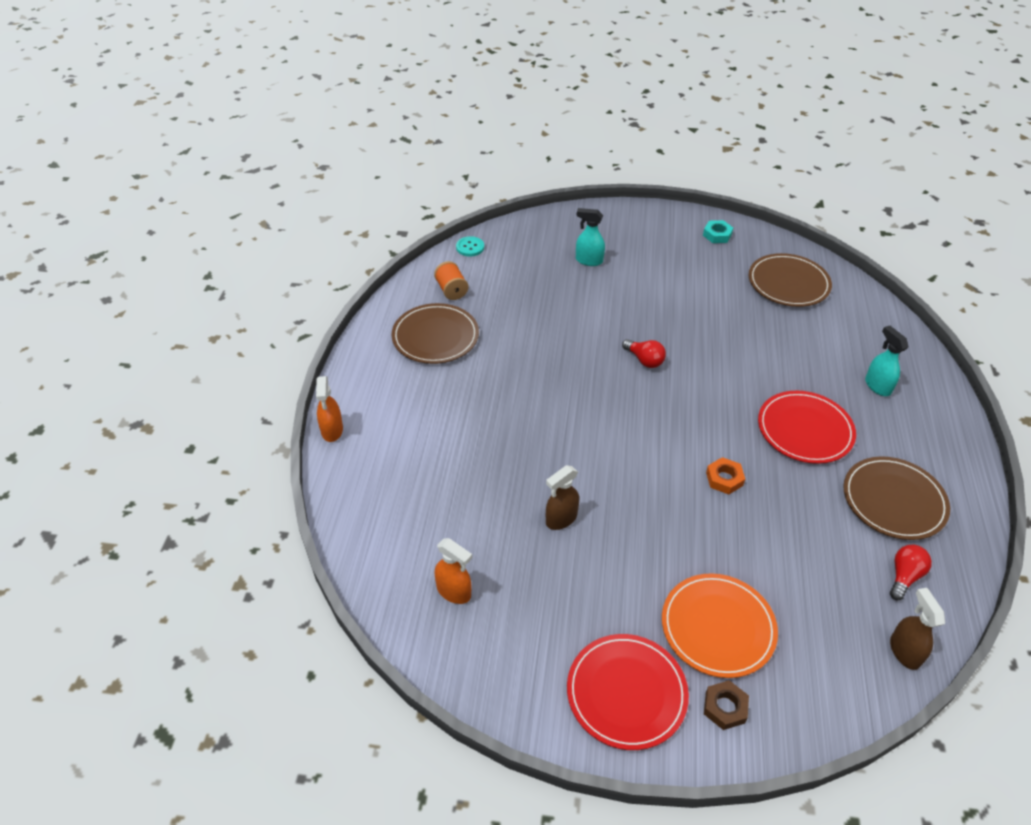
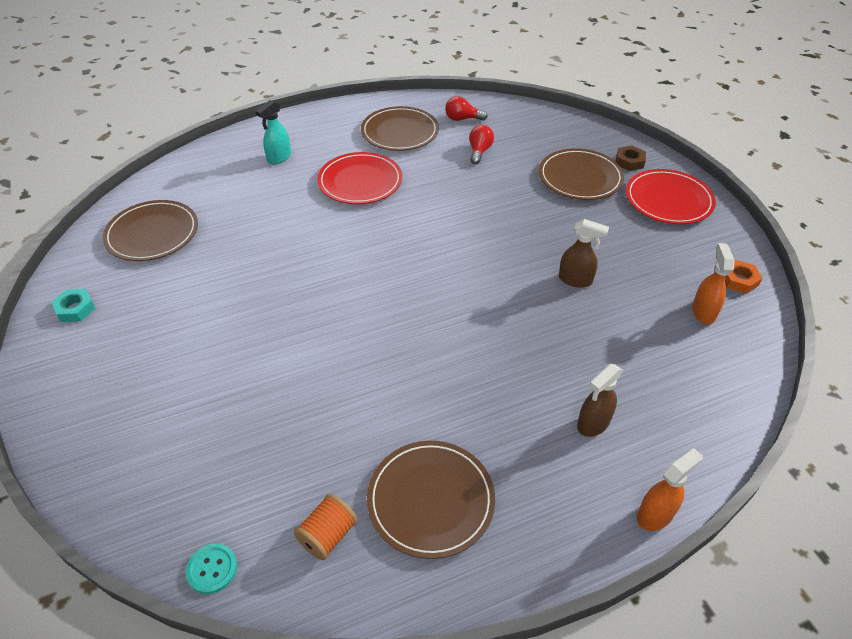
camera: 120 degrees left, 0 degrees up
turquoise spray bottle [576,208,605,266] -> none
red light bulb [622,339,666,368] -> red light bulb moved to [469,125,494,164]
orange plate [662,573,778,678] -> brown plate [539,148,624,200]
orange nut [706,457,745,494] -> orange nut moved to [725,260,763,294]
brown spray bottle [890,588,945,670] -> brown spray bottle moved to [577,364,623,437]

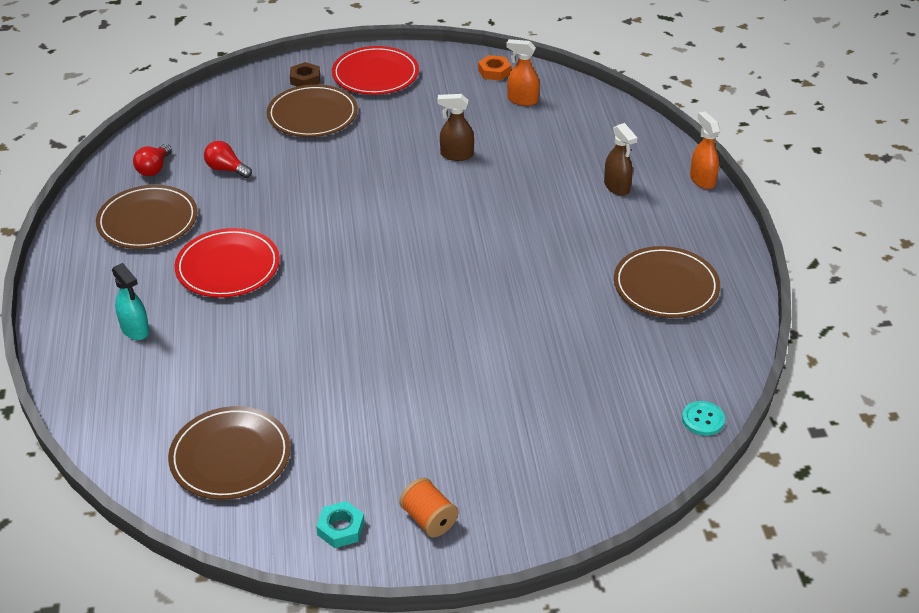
camera: 75 degrees left, 5 degrees down
orange spool [294,494,358,560] -> orange spool moved to [399,478,458,538]
brown spray bottle [559,219,609,288] -> brown spray bottle turned 120 degrees counterclockwise [437,94,474,161]

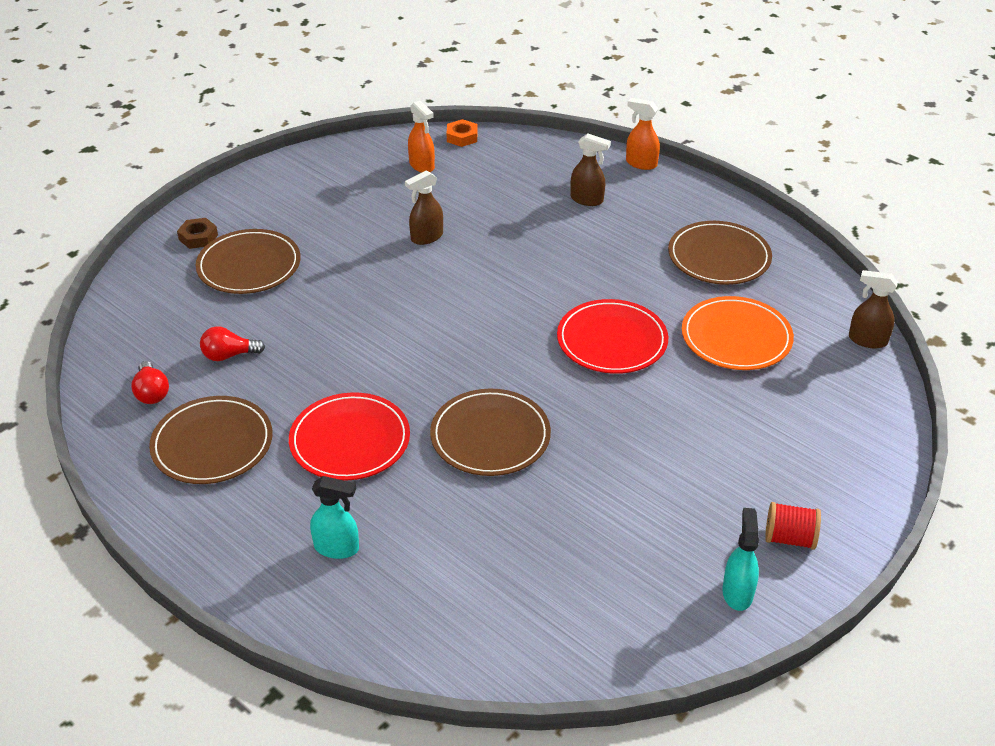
camera: 40 degrees left, 0 degrees up
brown plate [168,406,291,500] -> brown plate moved to [430,389,551,476]
turquoise nut [316,501,365,548] -> turquoise spray bottle [722,508,759,611]
red plate [332,46,419,95] -> red plate moved to [557,299,668,374]
orange spool [399,478,458,538] -> red spool [765,502,821,550]
orange nut [478,55,511,81] -> orange nut moved to [447,119,478,147]
orange spray bottle [506,39,540,106] -> orange spray bottle turned 105 degrees counterclockwise [408,100,435,173]
turquoise button [682,401,725,436] -> brown spray bottle [849,270,898,348]
none -> orange plate [682,296,794,370]

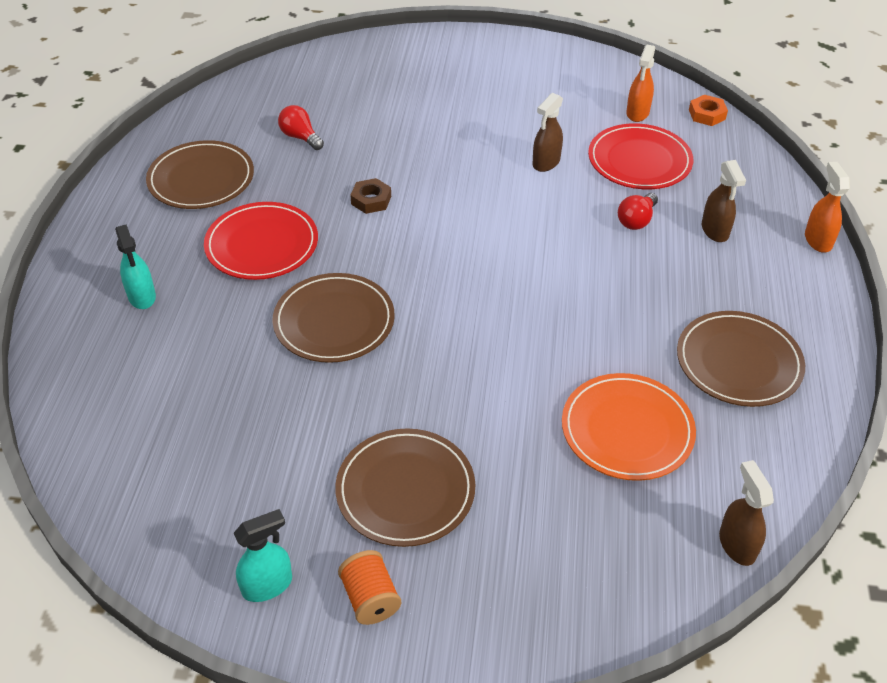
camera: 55 degrees right, 5 degrees up
red light bulb [131,361,169,404] -> red light bulb moved to [618,193,658,230]
brown nut [177,218,218,249] -> brown nut moved to [350,178,391,214]
brown plate [195,229,301,294] -> brown plate moved to [335,428,475,547]
brown spray bottle [405,170,443,245] -> brown spray bottle turned 75 degrees counterclockwise [533,93,563,172]
red plate [557,299,668,374] -> red plate moved to [588,123,693,189]
red spool [765,502,821,550] -> orange spool [338,550,401,625]

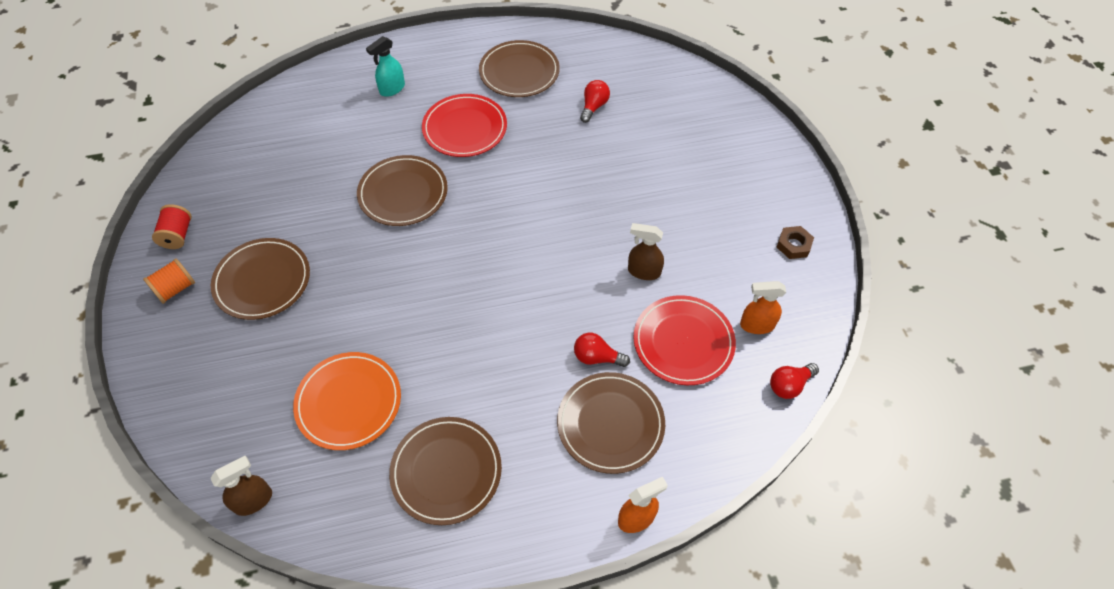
camera: 70 degrees right, 10 degrees up
turquoise spray bottle [234,509,292,602] -> red spool [152,204,192,249]
brown nut [350,178,391,214] -> brown nut moved to [777,226,814,259]
orange nut [689,95,728,126] -> red light bulb [770,363,819,399]
brown spray bottle [702,160,746,242] -> brown plate [557,372,665,474]

